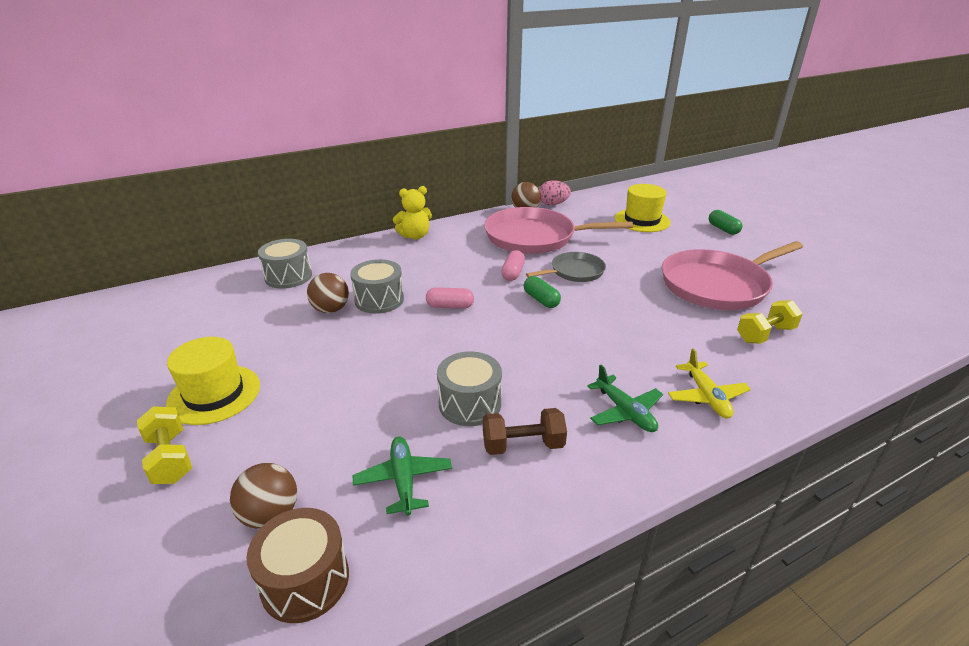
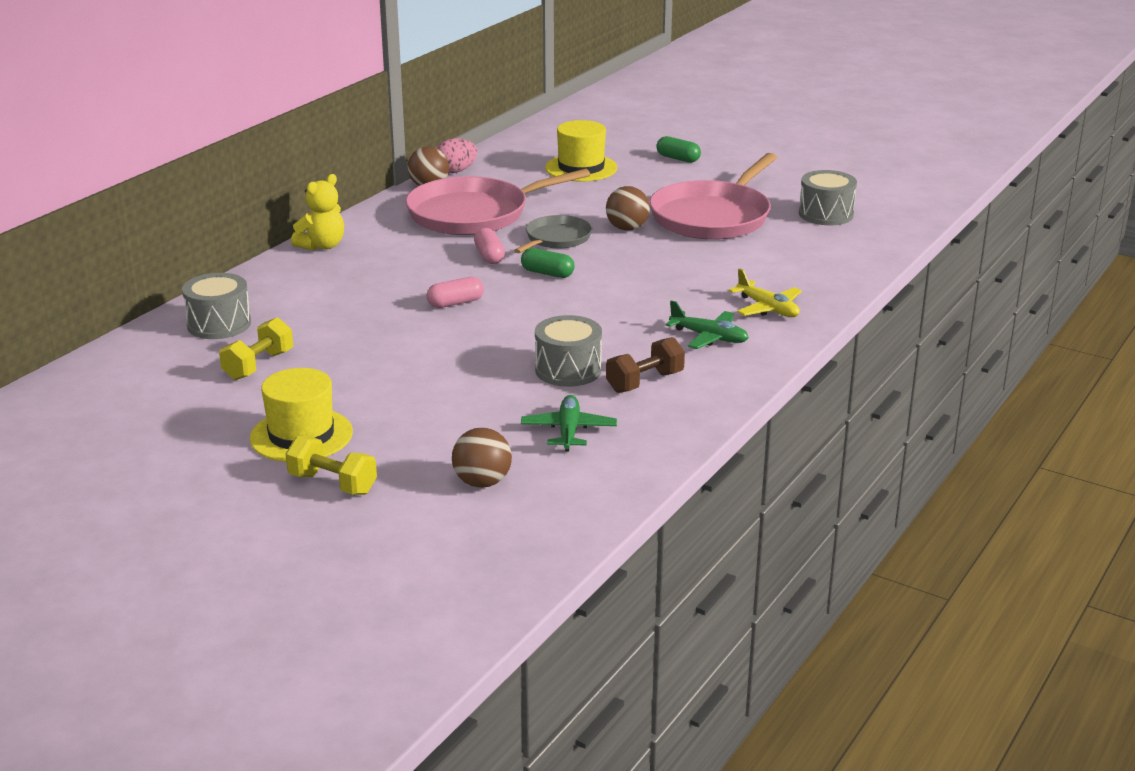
camera: 30 degrees left, 5 degrees down
brown drum [246,508,349,623] -> none
brown ball [307,273,349,313] -> brown ball moved to [606,186,650,231]
grey drum [350,259,404,314] -> grey drum moved to [799,170,857,225]
green plane [353,437,452,516] -> green plane turned 45 degrees clockwise [521,395,617,452]
yellow dumbbell [737,300,803,344] -> yellow dumbbell moved to [219,317,293,380]

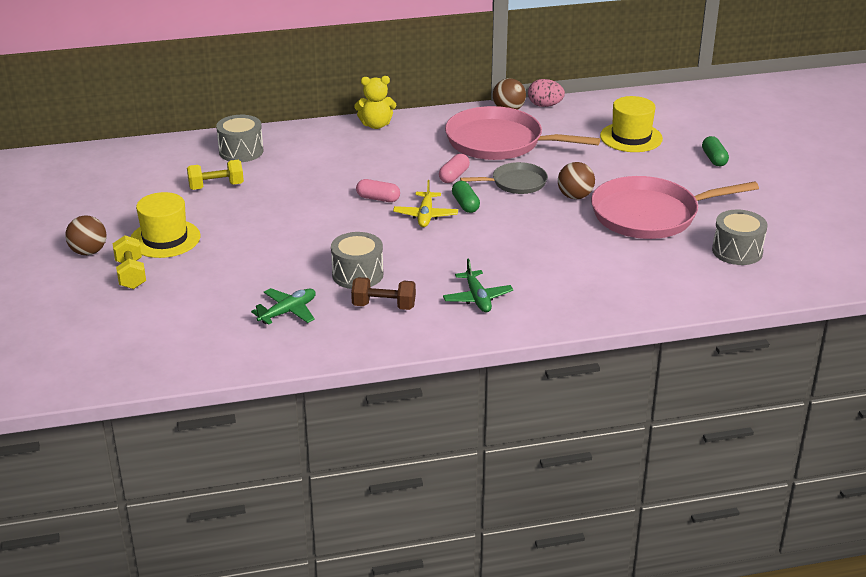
camera: 45 degrees right, 5 degrees up
brown ball [452,427,512,488] -> brown ball moved to [65,215,106,255]
yellow plane [729,268,802,317] -> yellow plane moved to [393,180,458,227]

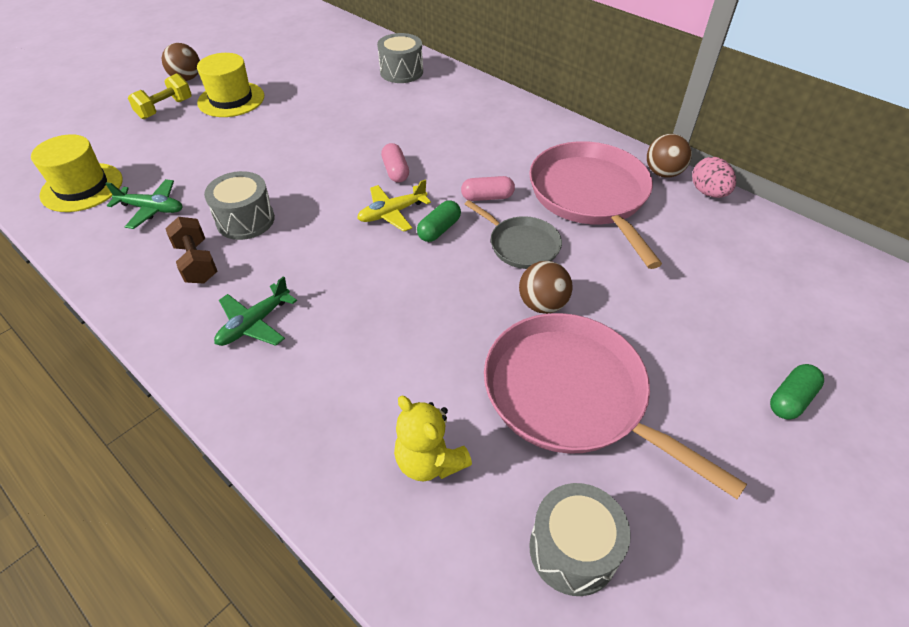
camera: 55 degrees right, 15 degrees up
yellow dumbbell [187,160,244,190] -> none
yellow teddy bear [354,76,396,129] -> yellow teddy bear moved to [394,396,472,482]
yellow hat [600,96,663,152] -> yellow hat moved to [31,134,123,212]

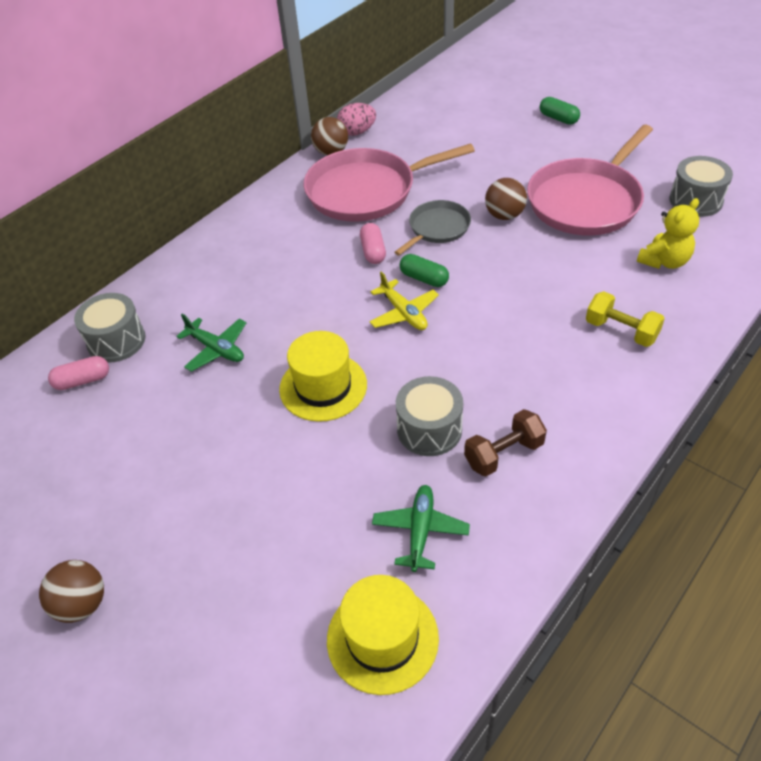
camera: 90 degrees left, 0 degrees up
yellow dumbbell [128,73,192,119] -> yellow dumbbell moved to [586,291,665,347]
yellow hat [197,53,264,117] -> yellow hat moved to [279,331,367,422]
green plane [214,276,297,346] -> green plane moved to [176,314,246,372]
pink capsule [381,143,409,183] -> pink capsule moved to [48,356,109,390]

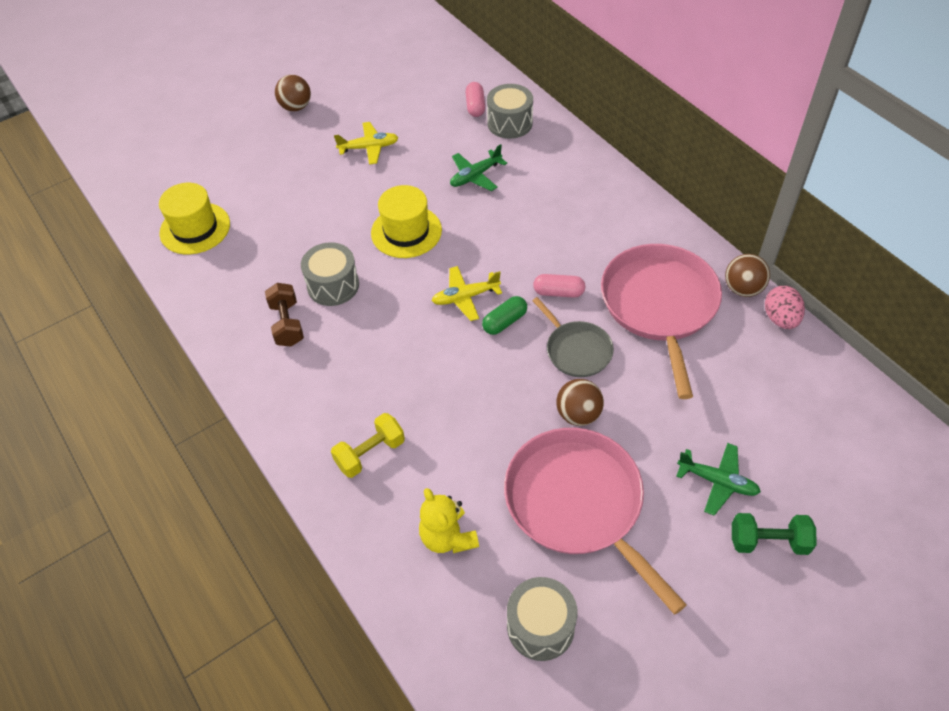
camera: 105 degrees right, 5 degrees up
green plane [372,485,470,572] -> green plane moved to [676,443,761,516]
green capsule [540,97,580,125] -> green dumbbell [732,513,816,555]
none -> yellow plane [334,122,398,165]

